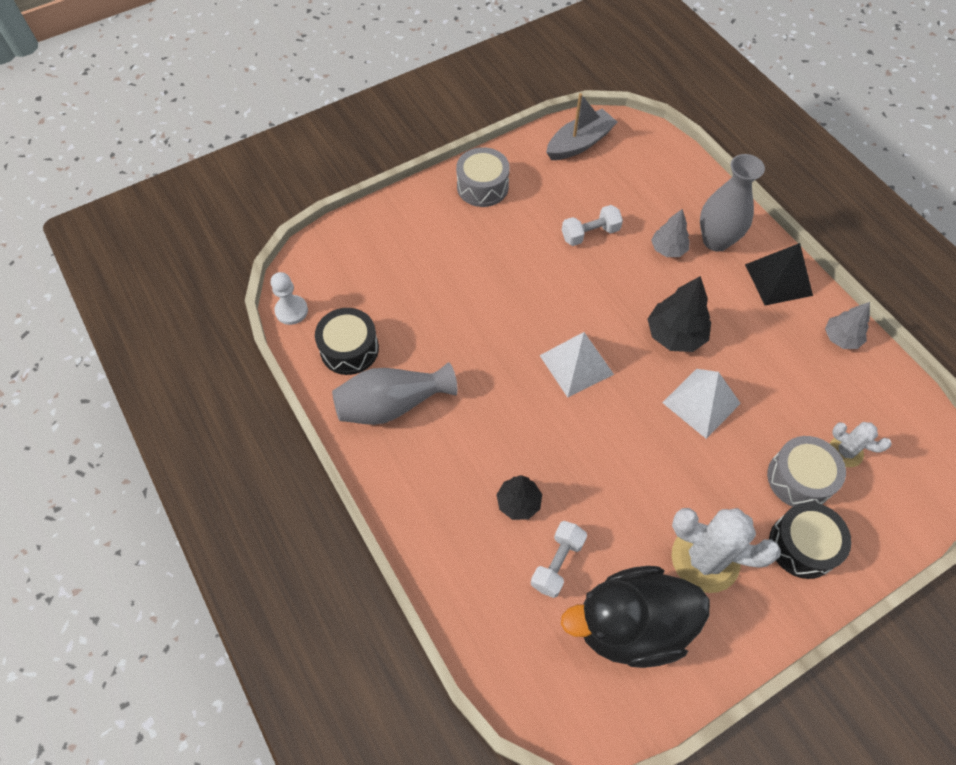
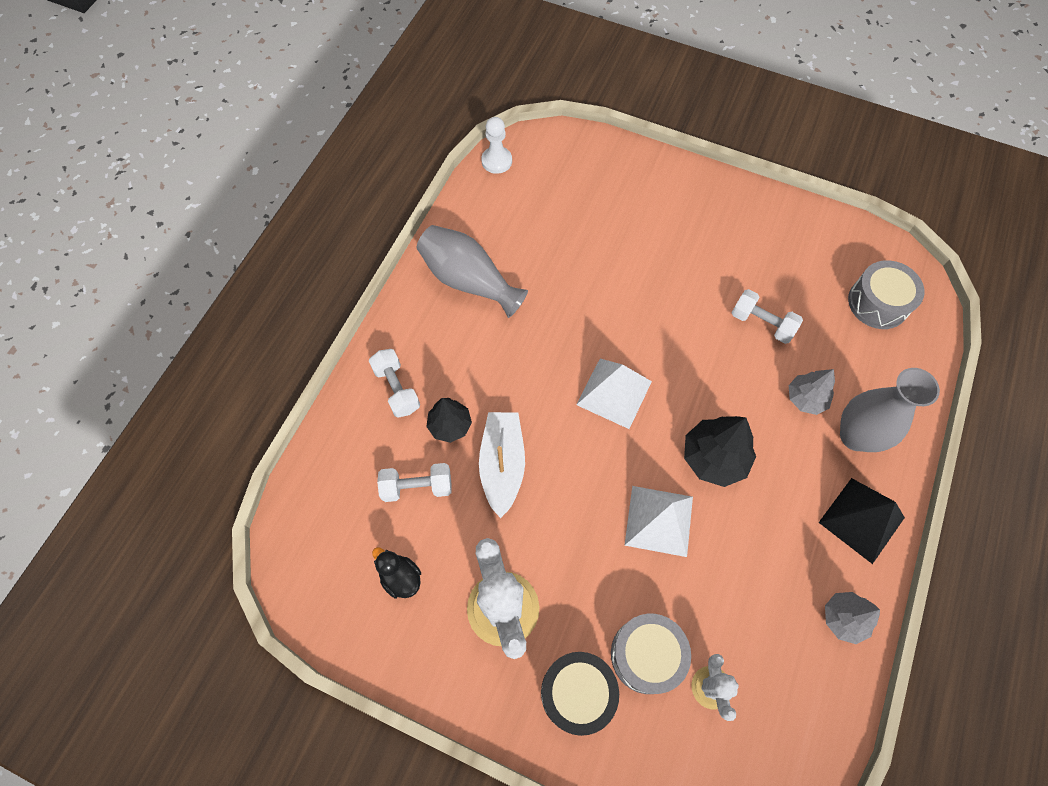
camera: 55 degrees right, 5 degrees up
black drum [315,308,379,375] -> none
grey drum [456,147,510,207] -> grey drum moved to [848,260,925,329]
grey boat [546,93,617,160] -> none
black duck [561,566,710,668] -> black duck [372,547,421,599], size x0.41
none -> white dumbbell [369,349,420,418]
none -> white boat [479,412,525,518]

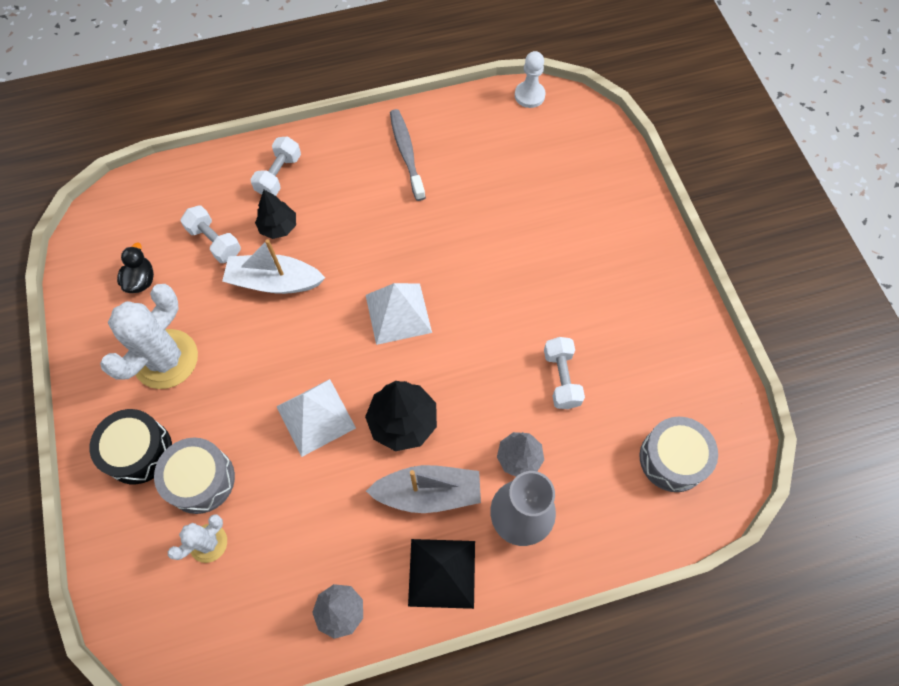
camera: 50 degrees right, 0 degrees up
grey vase [417,225,528,318] -> grey toothbrush [390,109,426,201]
white boat [479,412,525,518] -> white boat turned 135 degrees counterclockwise [222,239,325,294]
none -> grey boat [366,465,481,513]

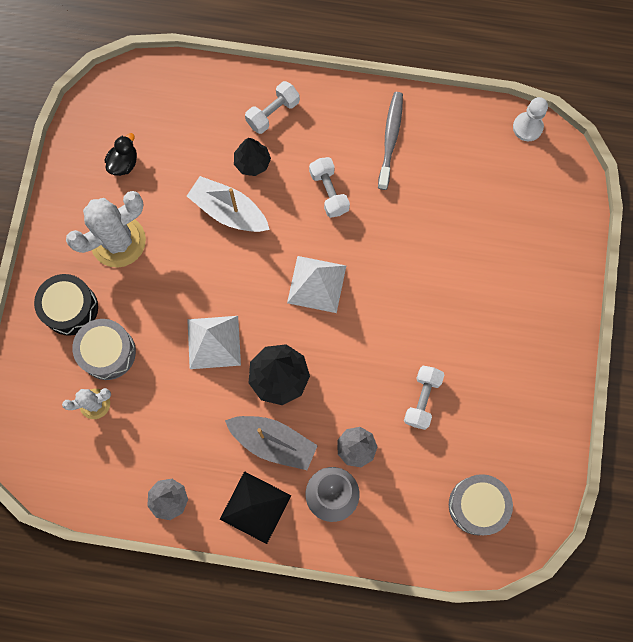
camera: 25 degrees right, 10 degrees up
white dumbbell [180,206,241,263] -> white dumbbell moved to [309,157,350,218]

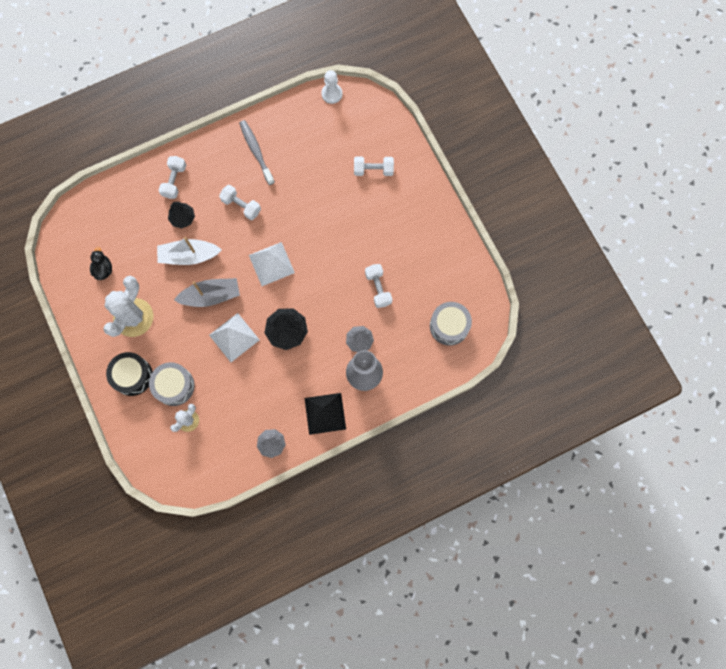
camera: 35 degrees left, 0 degrees up
grey boat [225,416,318,470] -> grey boat moved to [174,278,240,307]
none -> white dumbbell [354,156,394,176]

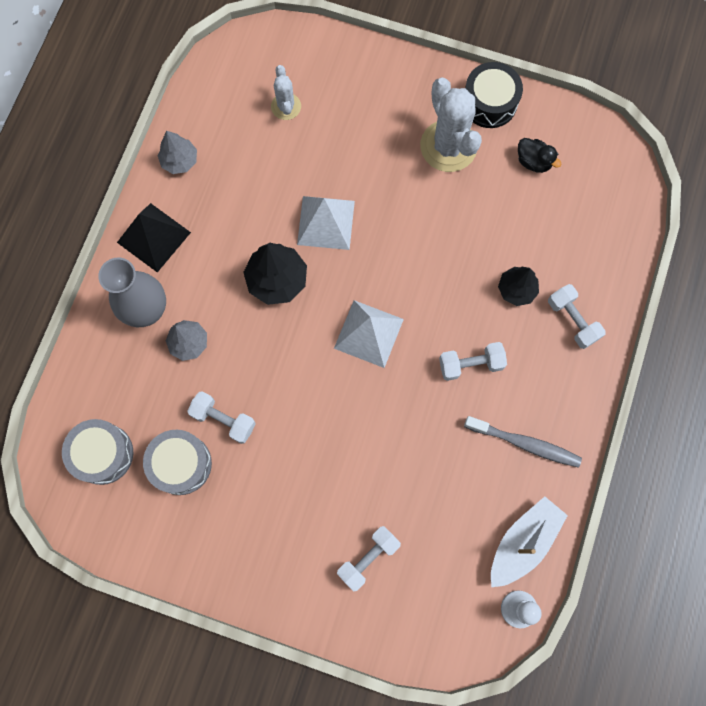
camera: 135 degrees right, 0 degrees up
black drum [106,352,153,396] -> black drum moved to [465,62,523,128]
grey drum [149,362,195,406] -> grey drum moved to [143,430,212,495]
white boat [157,237,222,265] -> white boat moved to [491,496,568,587]
grey boat [174,278,240,307] -> none

